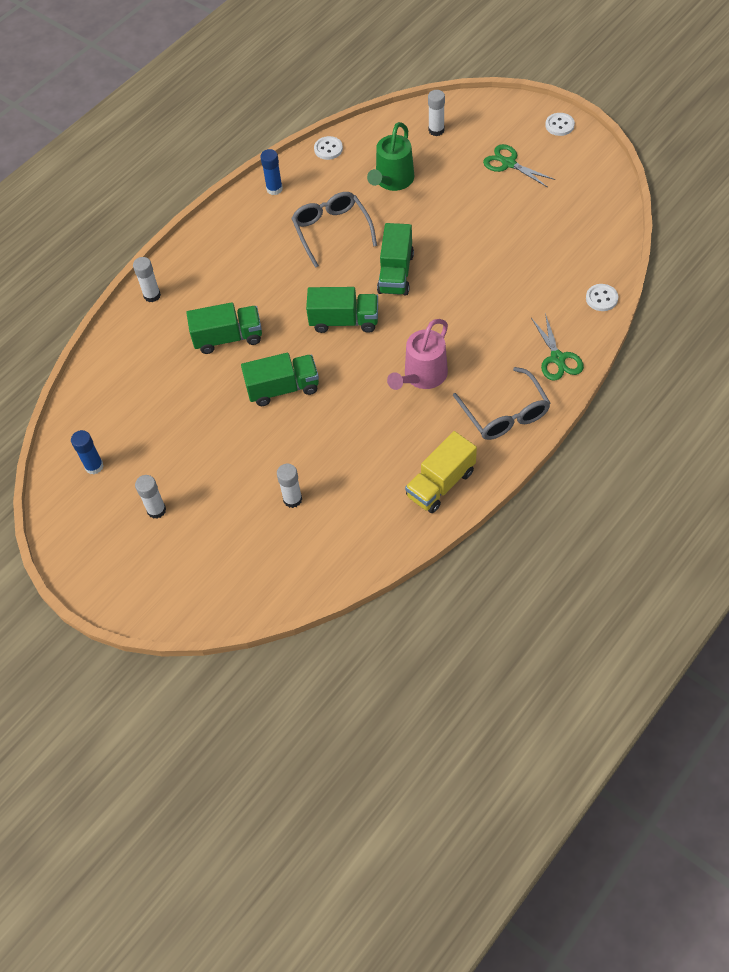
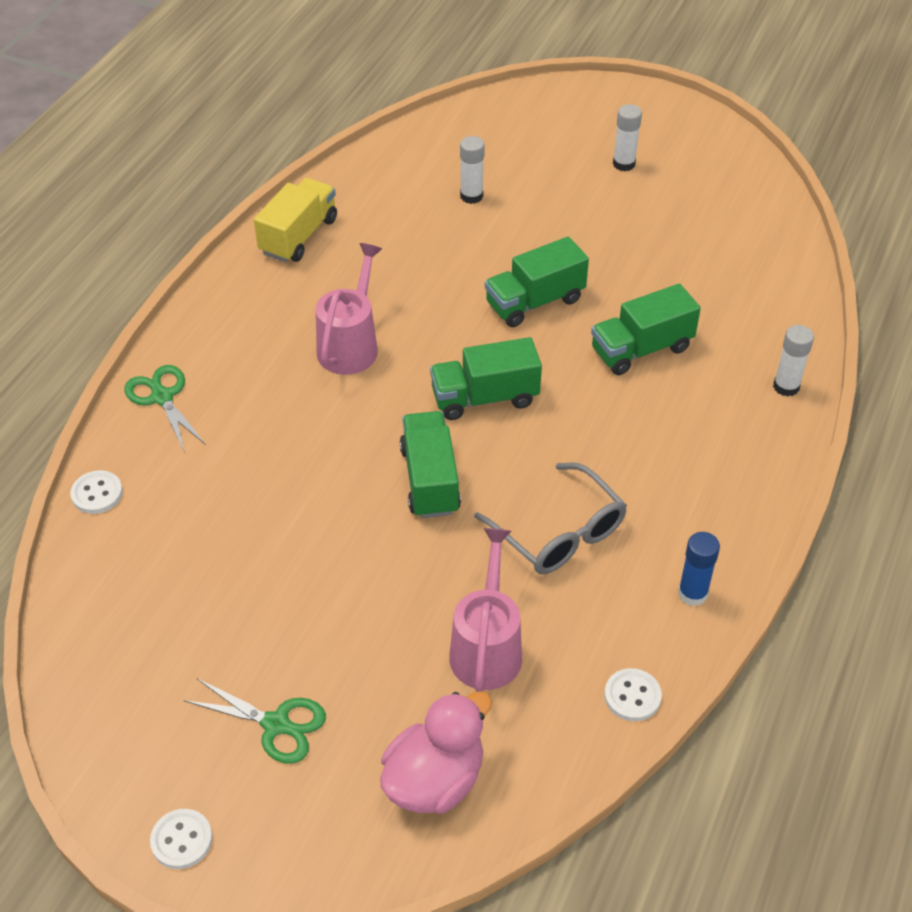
camera: 160 degrees right, 10 degrees down
blue glue stick [71,430,104,474] -> none
green watering can [367,122,414,191] -> pink watering can [449,528,522,692]
white glue stick [428,90,445,136] -> pink duck [380,691,492,814]
grey glasses [453,367,550,440] -> none

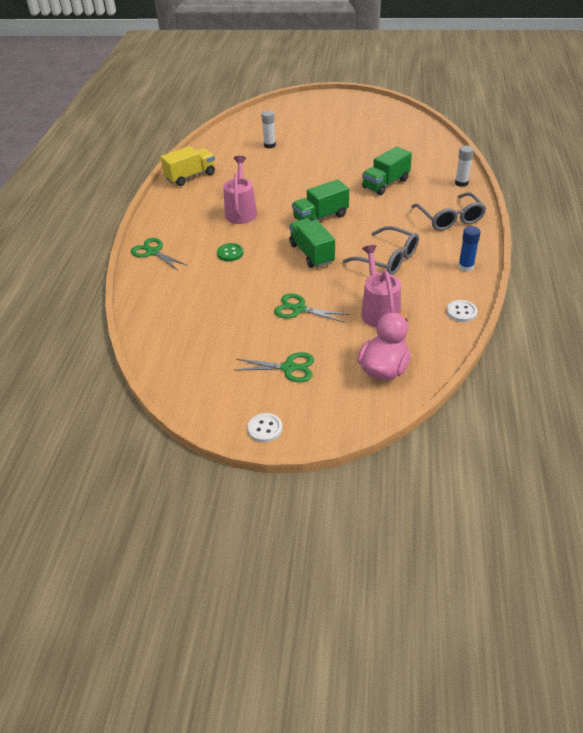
camera: 15 degrees left, 5 degrees down
white button [70,470,123,514] -> none
yellow truck [254,178,337,262] -> yellow truck turned 45 degrees clockwise [161,146,215,186]
green truck [485,237,589,327] -> none
white glue stick [613,104,642,171] -> none
none -> green button [217,243,244,261]
none -> green scissors [274,293,349,323]
none -> grey glasses [411,192,486,231]

